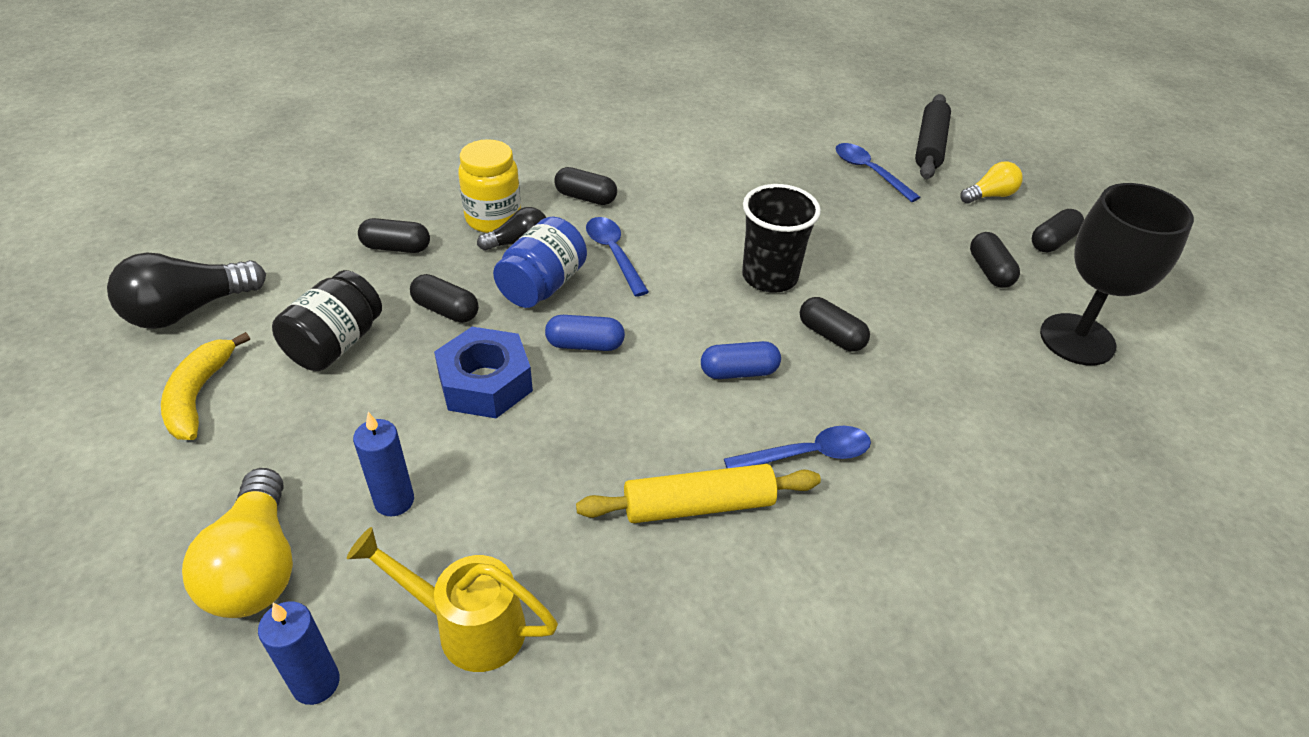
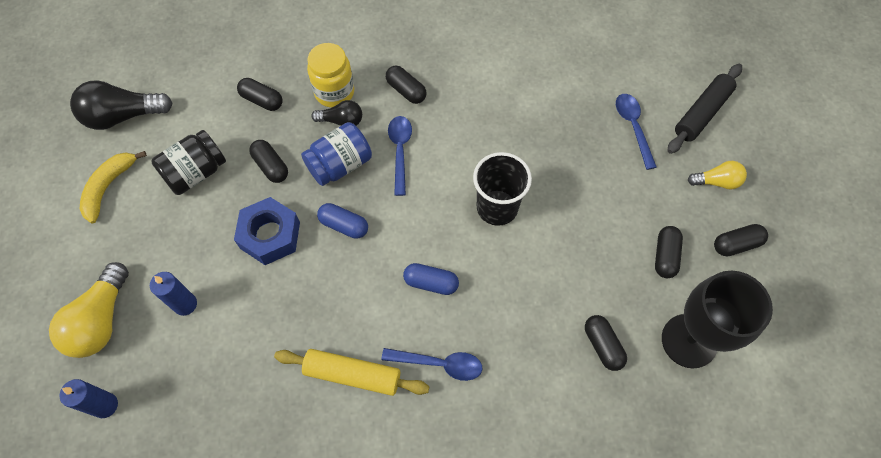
camera: 25 degrees right, 20 degrees up
yellow watering can [347,527,558,672] -> none
black capsule [800,297,870,352] -> black capsule moved to [585,315,627,371]

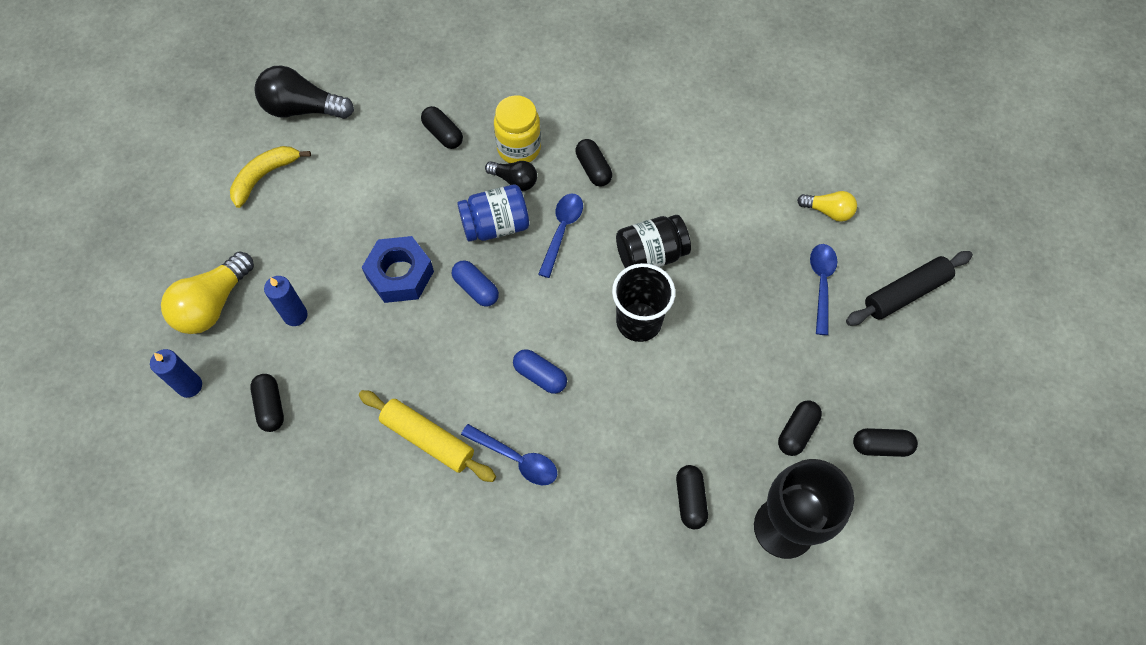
camera: 20 degrees right, 0 degrees up
black jar [152,130,226,195] -> black jar moved to [616,215,691,268]
black capsule [249,140,288,183] -> black capsule moved to [250,374,284,432]
yellow light bulb [688,161,747,190] -> yellow light bulb moved to [797,191,857,222]

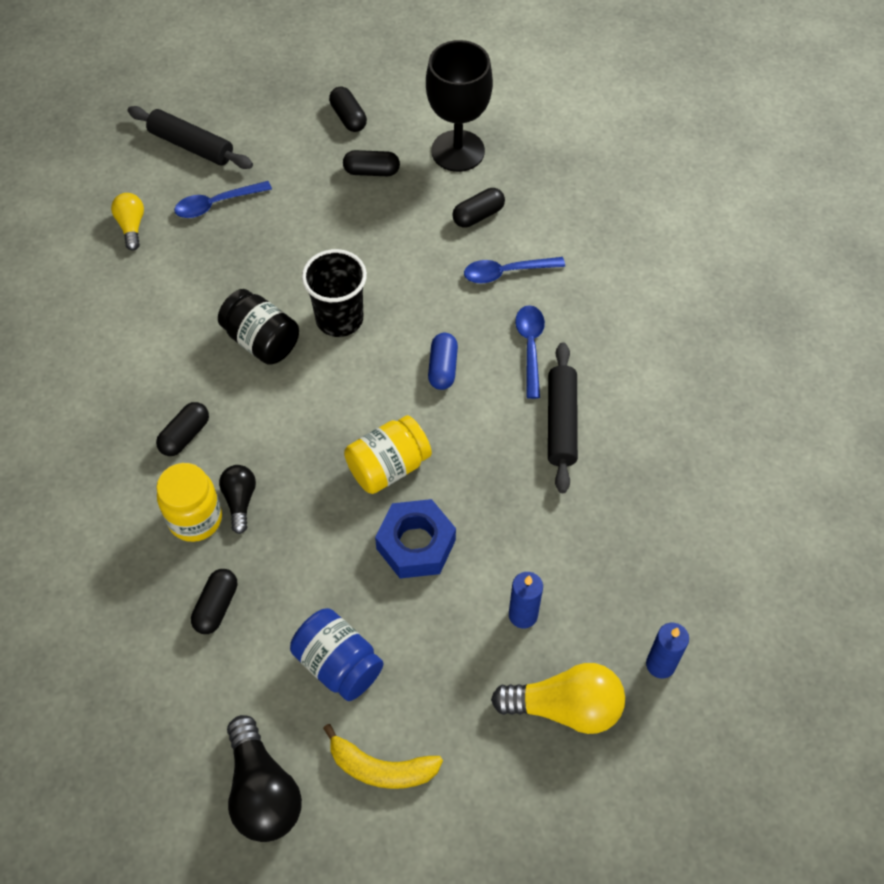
camera: 120 degrees left, 5 degrees down
black capsule [250,374,284,432] -> none
yellow rolling pin [359,390,496,482] -> black rolling pin [548,342,578,493]
blue capsule [452,260,499,307] -> yellow jar [344,415,432,494]
blue jar [457,184,529,242] -> blue jar moved to [290,608,384,701]
blue spoon [538,194,583,278] -> blue spoon moved to [464,257,565,284]

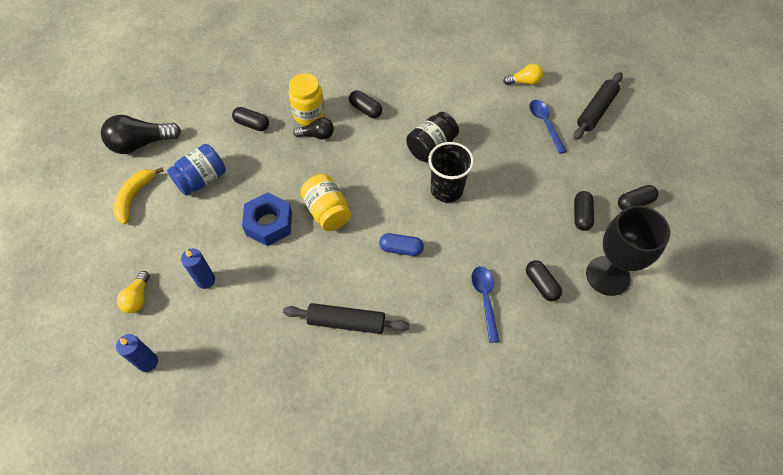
camera: 95 degrees right, 0 degrees up
yellow light bulb [491,663,625,734] -> yellow light bulb [117,271,150,313], size x0.57
blue spoon [515,305,545,399] -> none

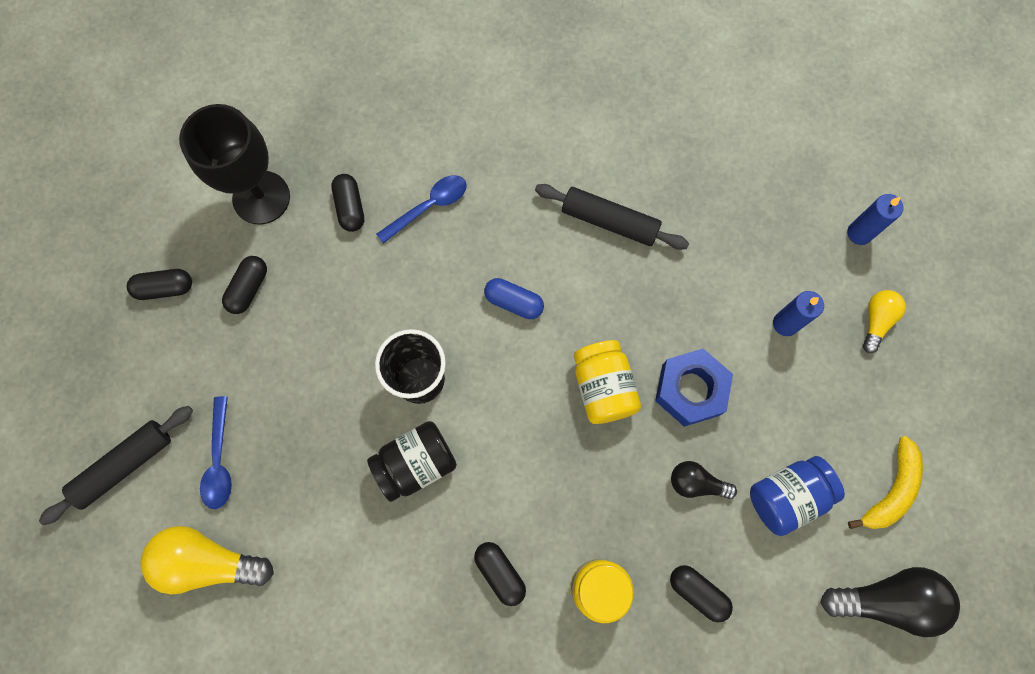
camera: 165 degrees left, 15 degrees up
black light bulb [293,117,334,140] -> black light bulb moved to [671,461,737,499]
blue spoon [471,266,499,343] -> blue spoon turned 135 degrees counterclockwise [376,175,466,244]
yellow light bulb [503,64,543,85] -> yellow light bulb [141,526,274,594], size x1.74

